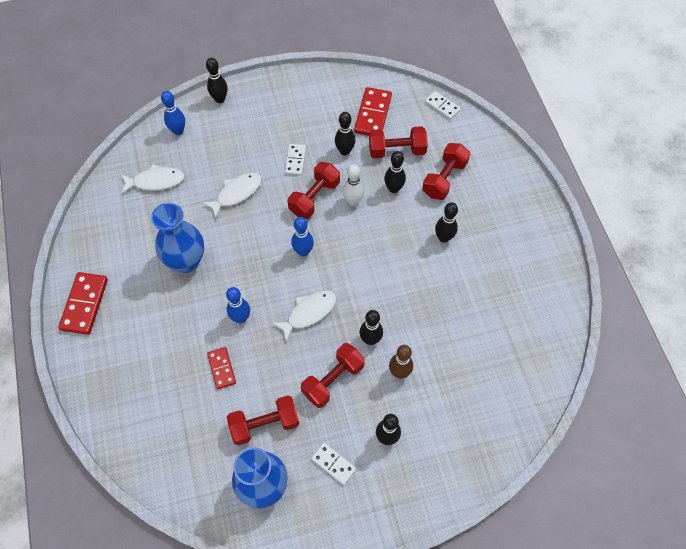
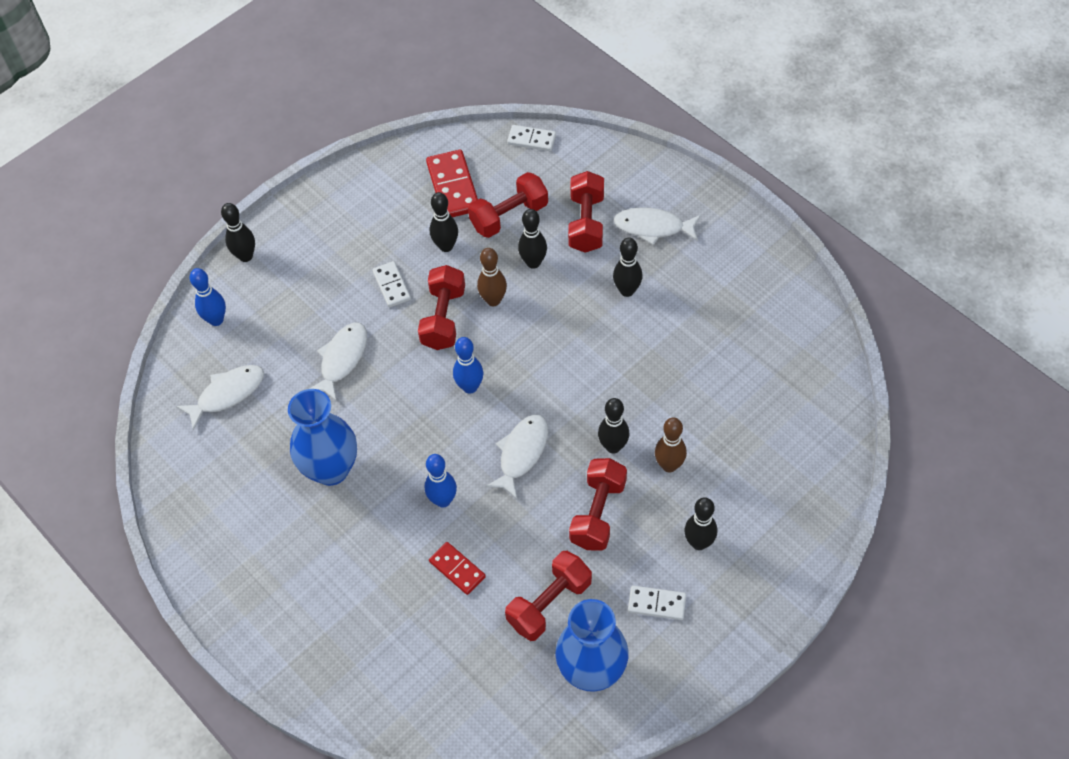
camera: 25 degrees left, 5 degrees down
red domino [58,272,108,335] -> none
white bowling pin [343,164,364,206] -> brown bowling pin [477,248,507,306]
none -> white fish [614,207,701,245]

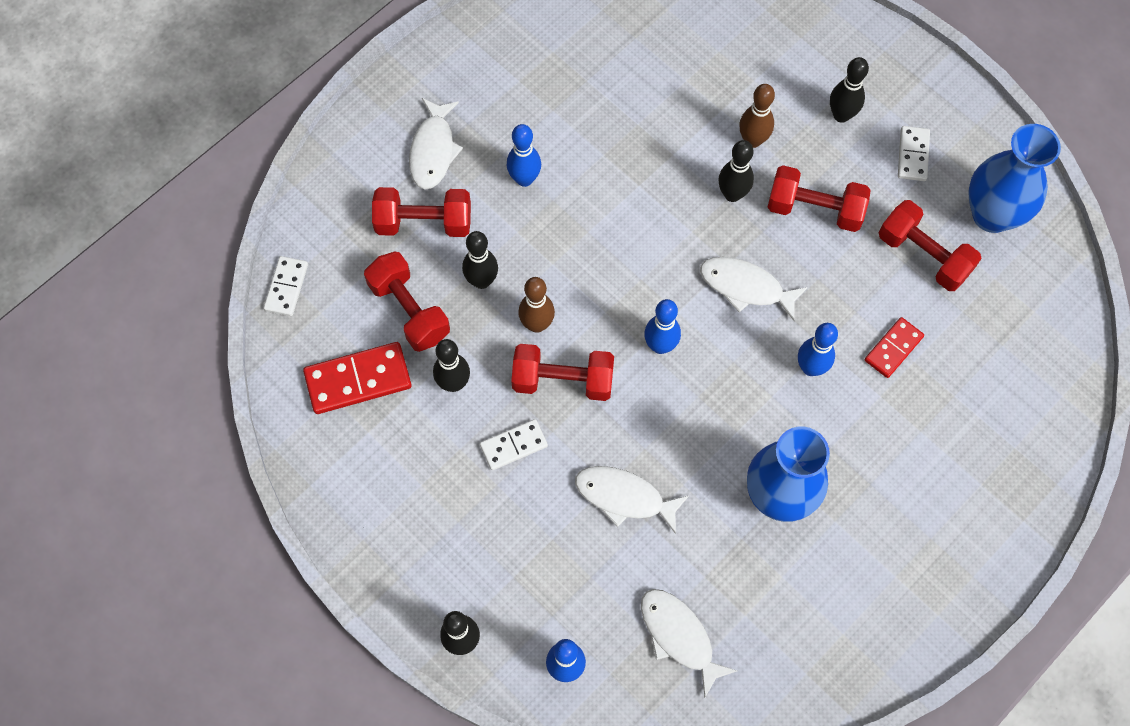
camera: 95 degrees left, 10 degrees up
black bowling pin [613,238,643,297] -> blue bowling pin [506,124,541,187]

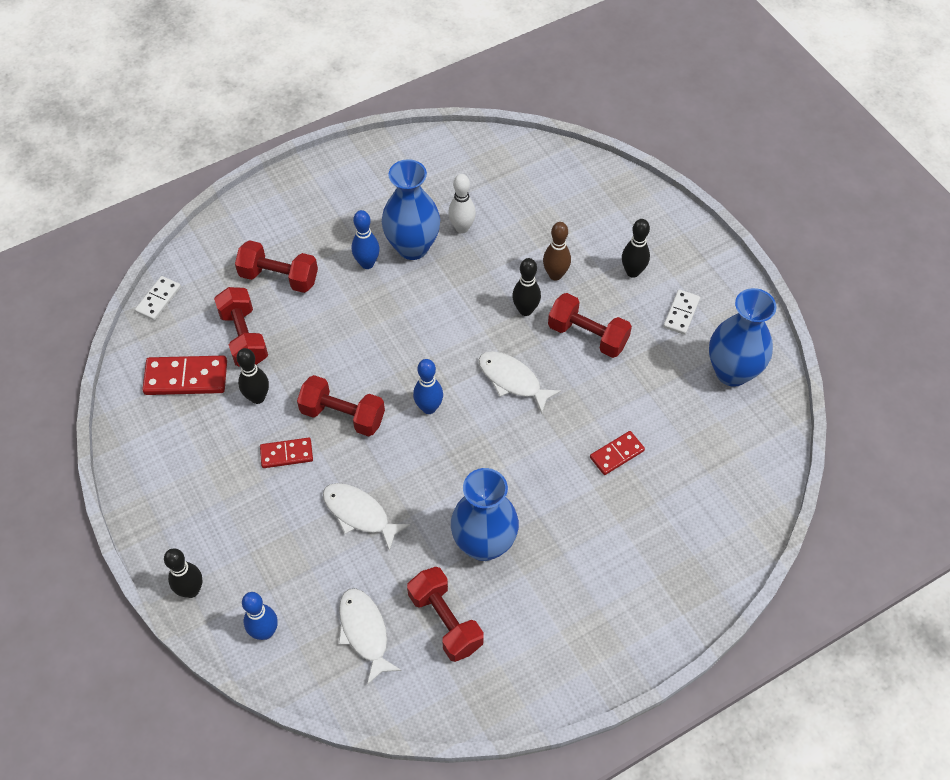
camera: 15 degrees right, 10 degrees down
white fish [409,98,463,190] -> none
black bowling pin [462,231,498,289] -> none
white domino [480,419,548,470] -> red domino [260,437,313,468]
brown bowling pin [518,277,555,333] -> none
blue bowling pin [798,323,838,376] -> none
red dumbbell [879,200,982,291] -> red dumbbell moved to [407,567,484,662]
none -> blue vase [382,159,440,260]
none -> white bowling pin [448,174,476,234]

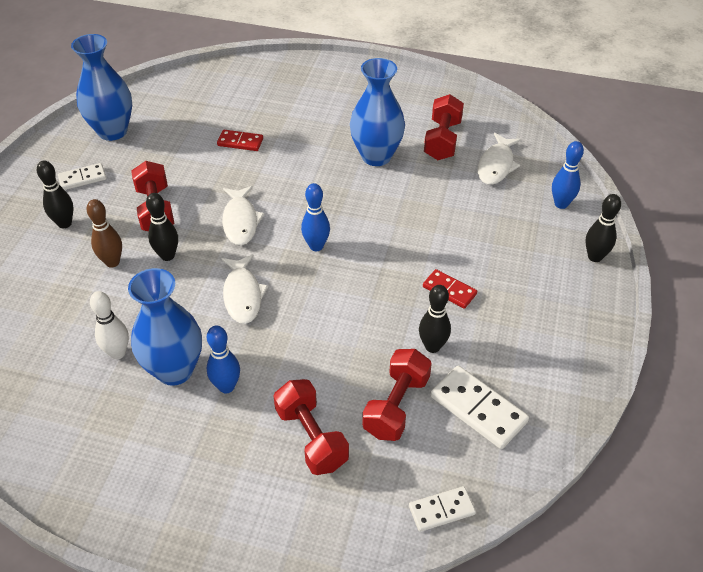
camera: 135 degrees left, 10 degrees down
red domino [142,356,227,395] -> white domino [430,366,529,449]
red dumbbell [297,375,385,437] -> none
white fish [323,483,410,551] -> white fish moved to [222,254,268,324]

